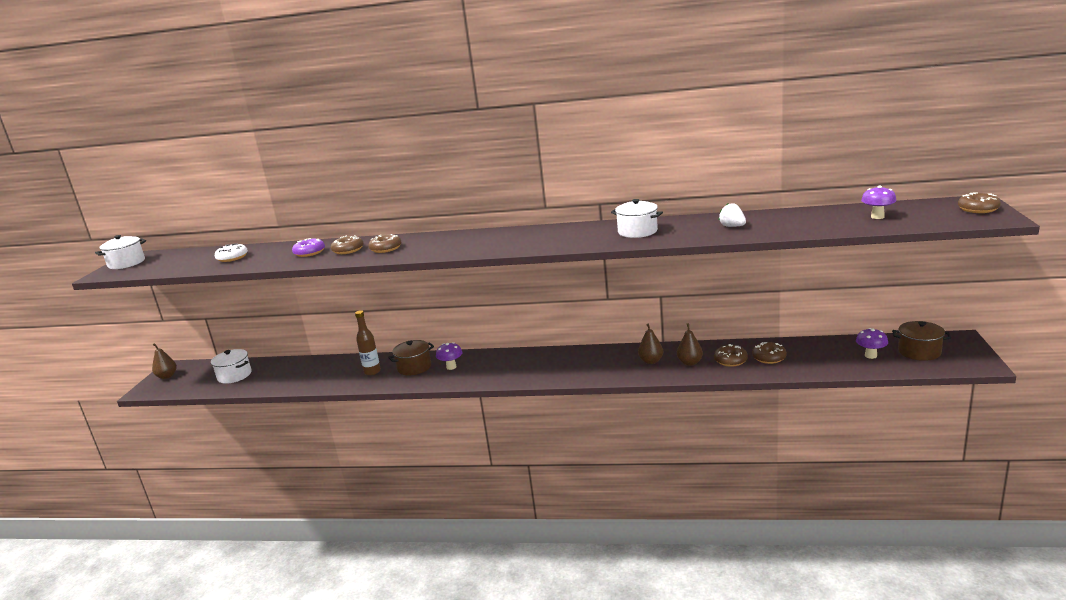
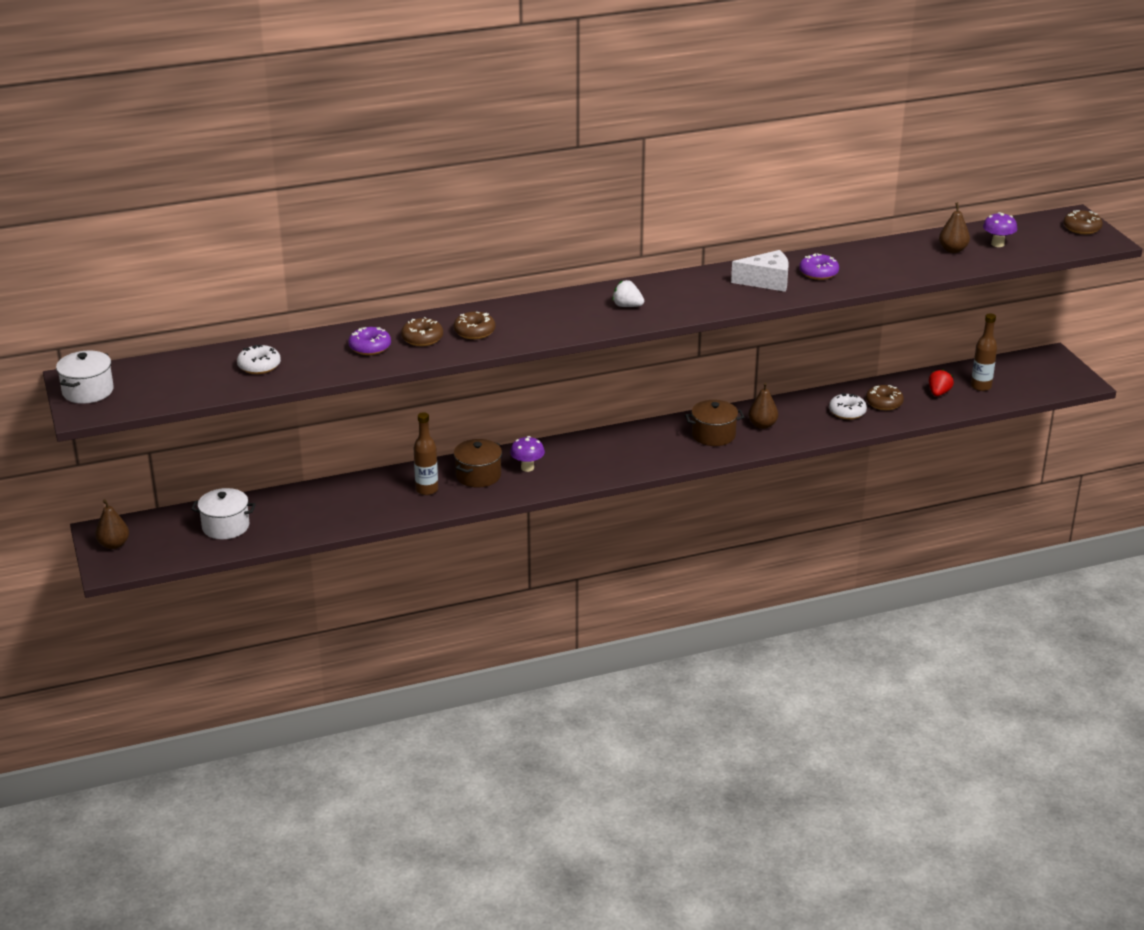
camera: 30 degrees left, 10 degrees up
white pot [611,199,663,238] -> white cheese [731,250,789,292]
brown pear [677,323,703,366] -> brown pear moved to [939,202,970,253]
brown donut [714,344,748,367] -> white donut [829,393,867,419]
white strawberry [719,203,746,227] -> white strawberry moved to [613,280,644,307]
purple mushroom [856,328,888,359] -> brown bottle [971,313,997,391]
brown pot [892,321,951,361] -> brown pot moved to [685,400,744,446]
none -> purple donut [799,254,839,280]
none -> red strawberry [929,369,954,396]

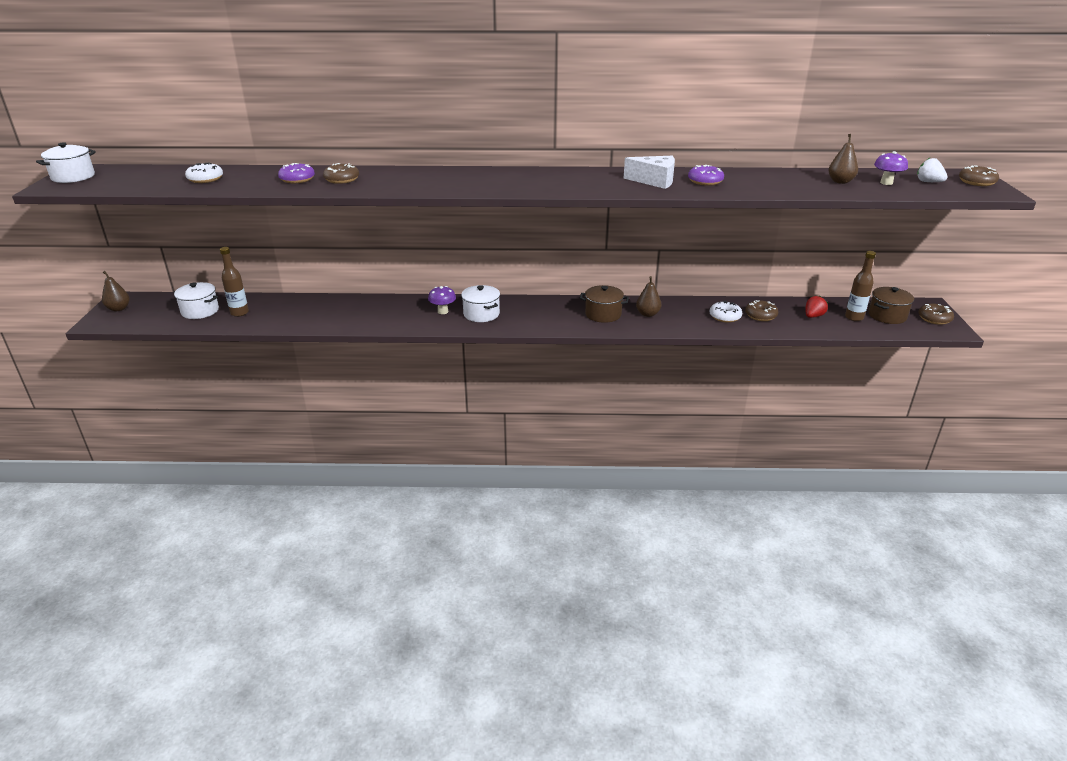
camera: 20 degrees right, 0 degrees up
brown bottle [414,412,438,495] -> brown bottle moved to [220,247,249,317]
brown donut [454,312,496,339] -> brown donut moved to [919,303,954,325]
brown pot [454,439,502,488] -> brown pot moved to [868,287,914,324]
white strawberry [613,280,644,307] -> white strawberry moved to [917,158,948,182]
none -> white pot [461,285,500,322]

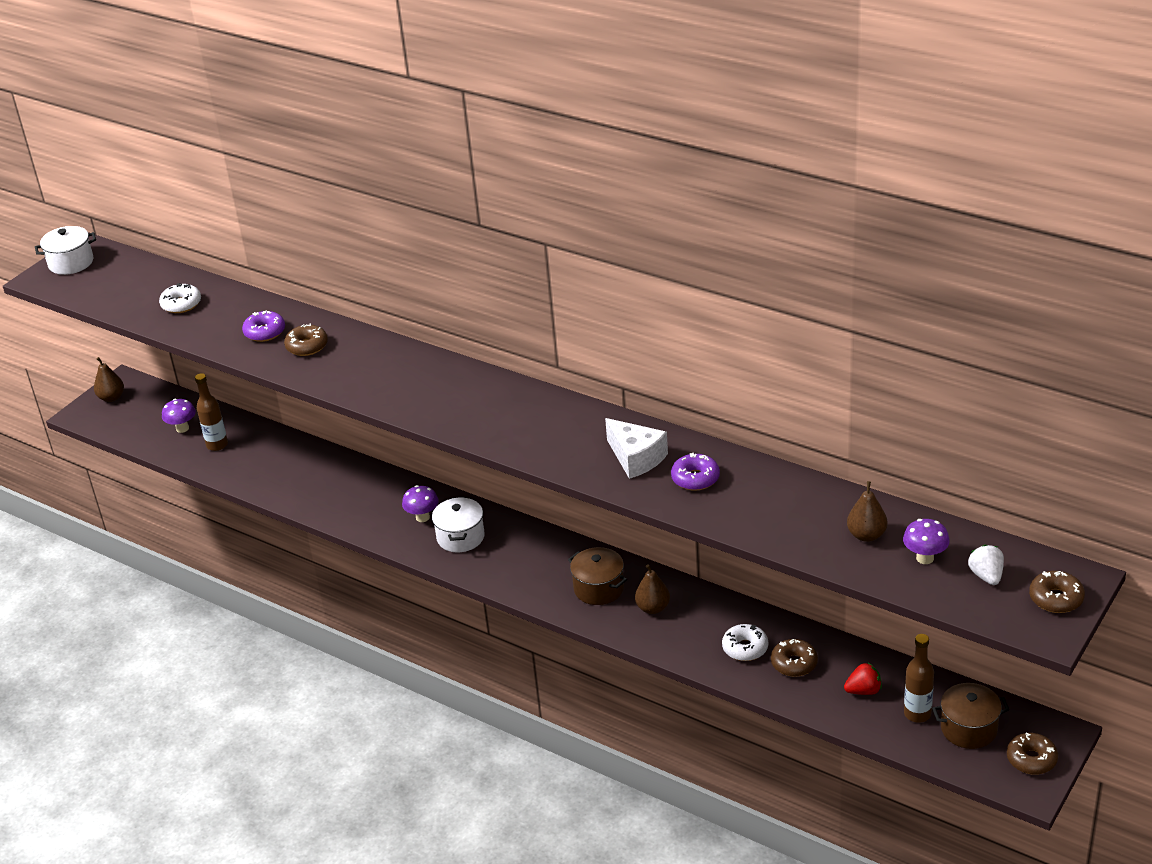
camera: 35 degrees right, 5 degrees up
white pot [174,282,219,319] -> purple mushroom [162,399,196,433]

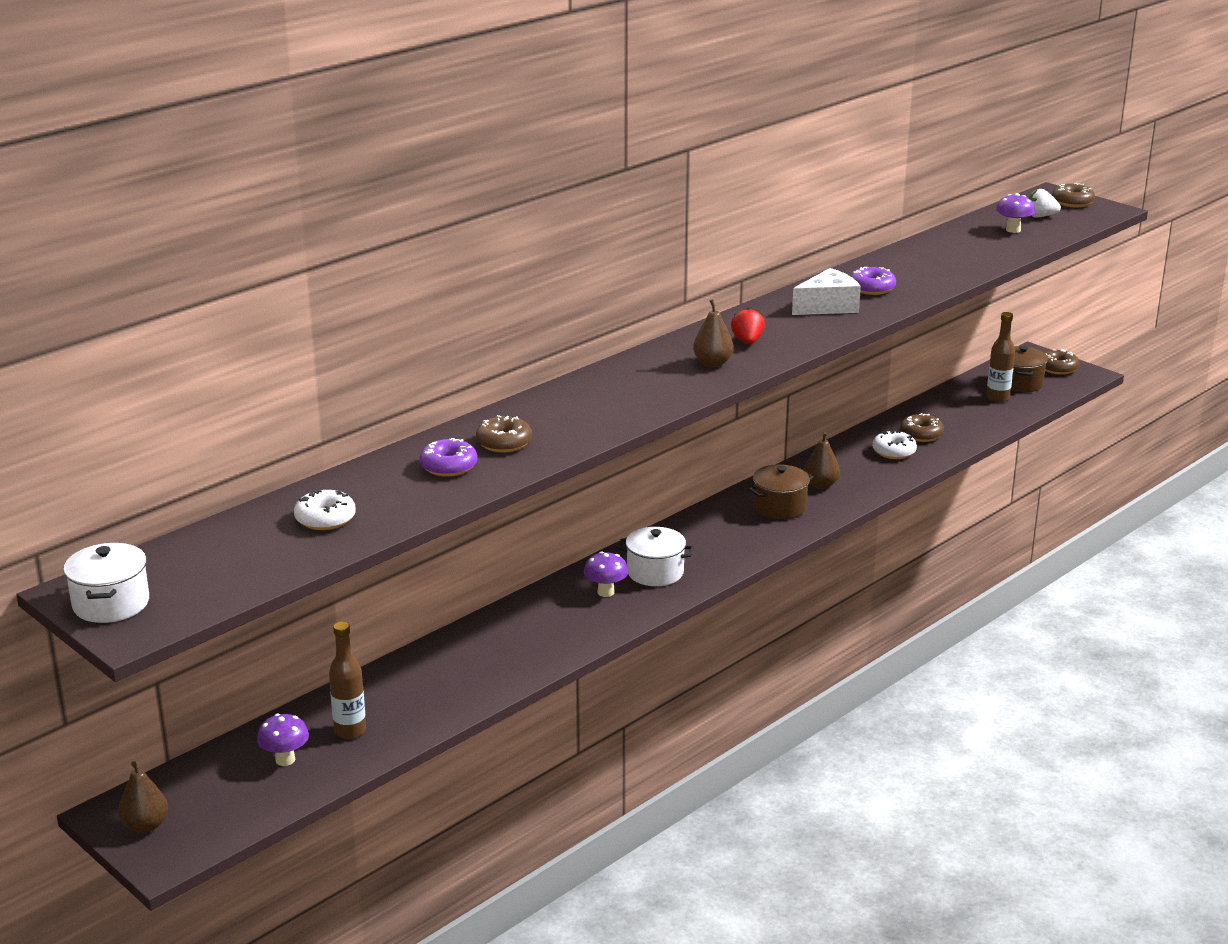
camera: 80 degrees left, 10 degrees down
red strawberry [844,663,882,695] -> red strawberry moved to [731,308,765,344]
brown pear [847,481,888,542] -> brown pear moved to [693,299,734,367]

